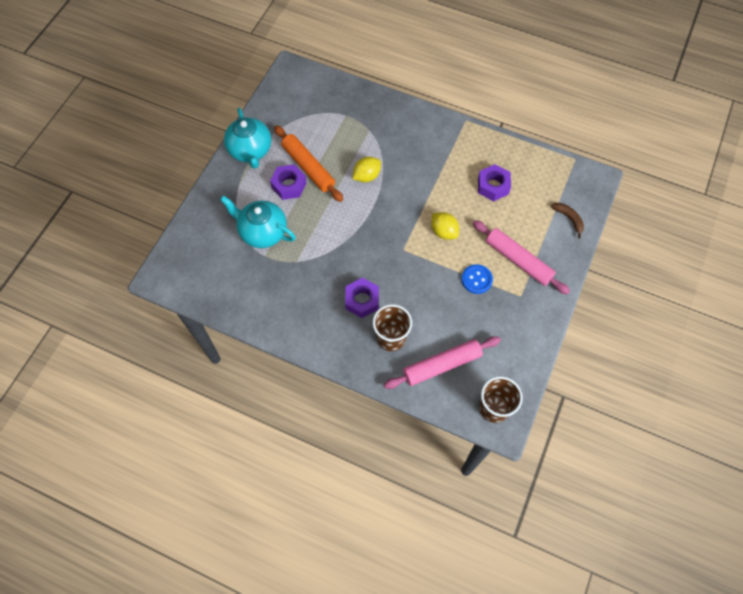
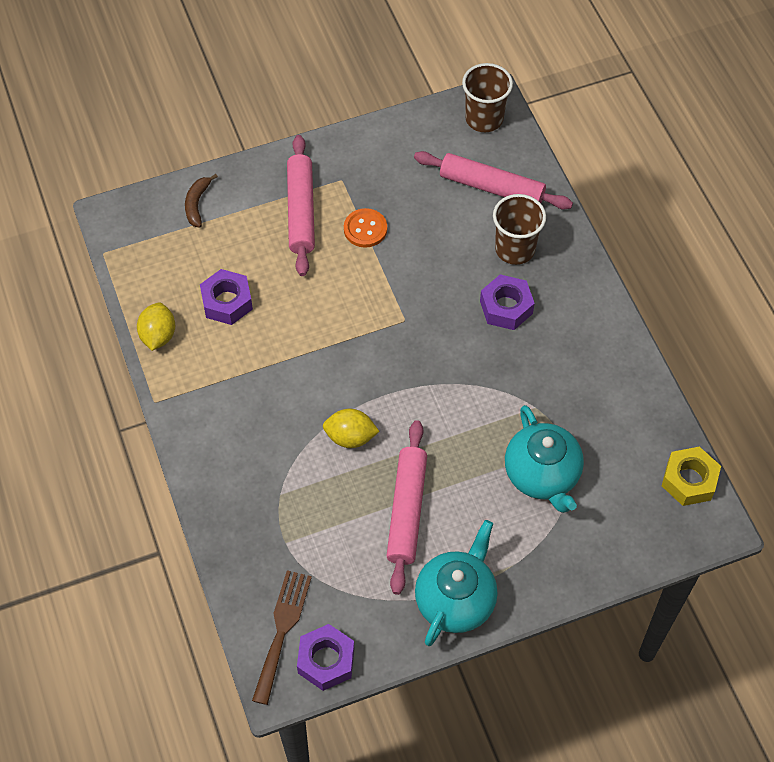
camera: 135 degrees left, 5 degrees down
purple nut [270,164,306,200] -> purple nut moved to [297,624,354,691]
orange rolling pin [274,125,343,202] -> pink rolling pin [386,420,427,595]
yellow lemon [431,212,459,240] -> yellow lemon moved to [137,303,175,351]
blue button [462,264,493,294] -> orange button [344,208,387,248]
none -> brown fork [252,570,312,705]
none -> yellow nut [662,446,721,506]

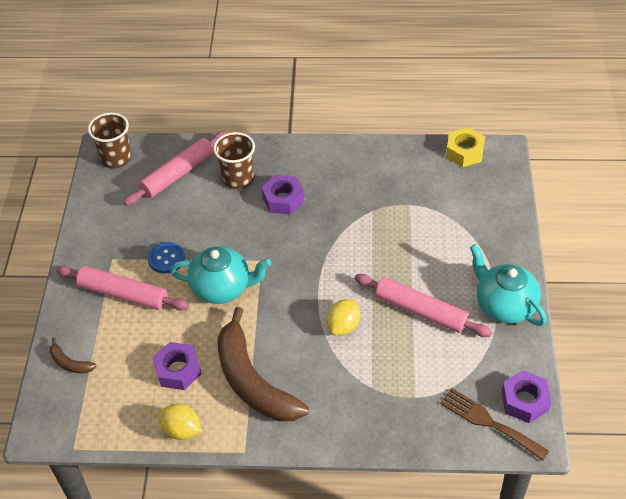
camera: 65 degrees left, 10 degrees down
orange button [344,208,387,248] -> blue button [148,242,185,274]
turquoise teapot [505,405,584,513] -> turquoise teapot moved to [170,246,271,304]
none -> brown banana [217,307,309,421]

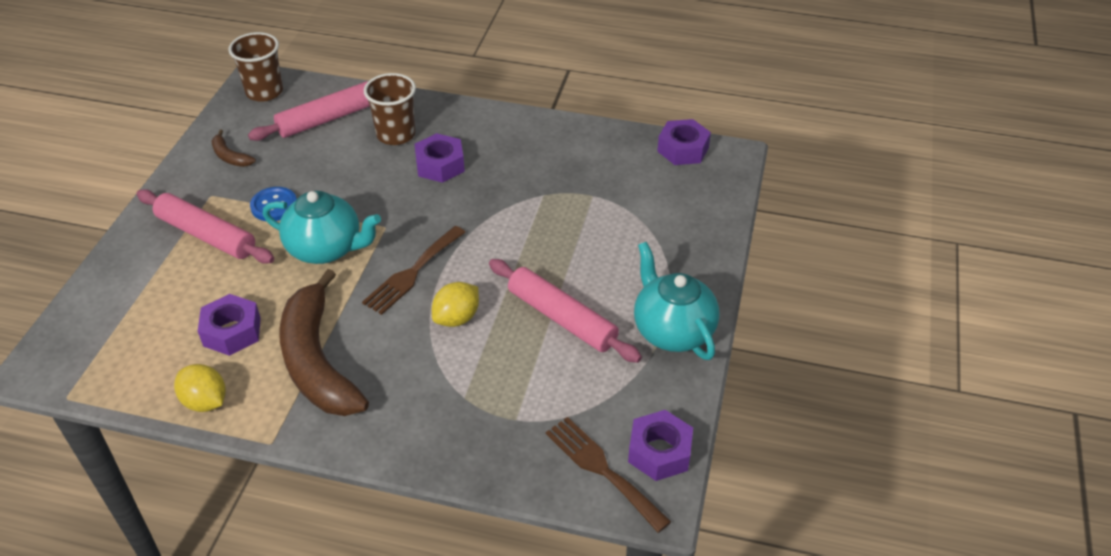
camera: 10 degrees right, 5 degrees down
brown banana [50,337,97,373] -> brown banana moved to [212,129,256,167]
yellow nut [446,127,485,167] -> purple nut [657,119,711,165]
none -> brown fork [362,226,466,315]

